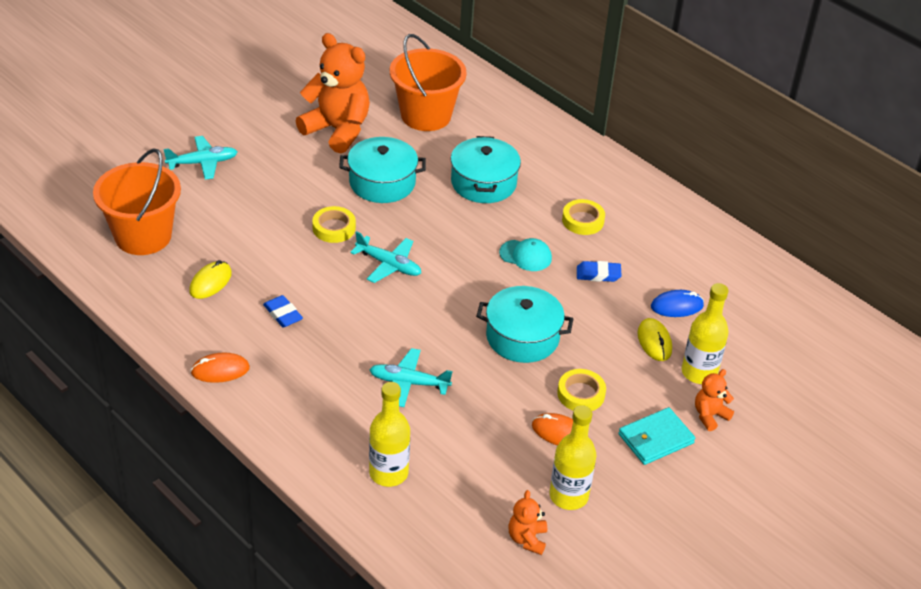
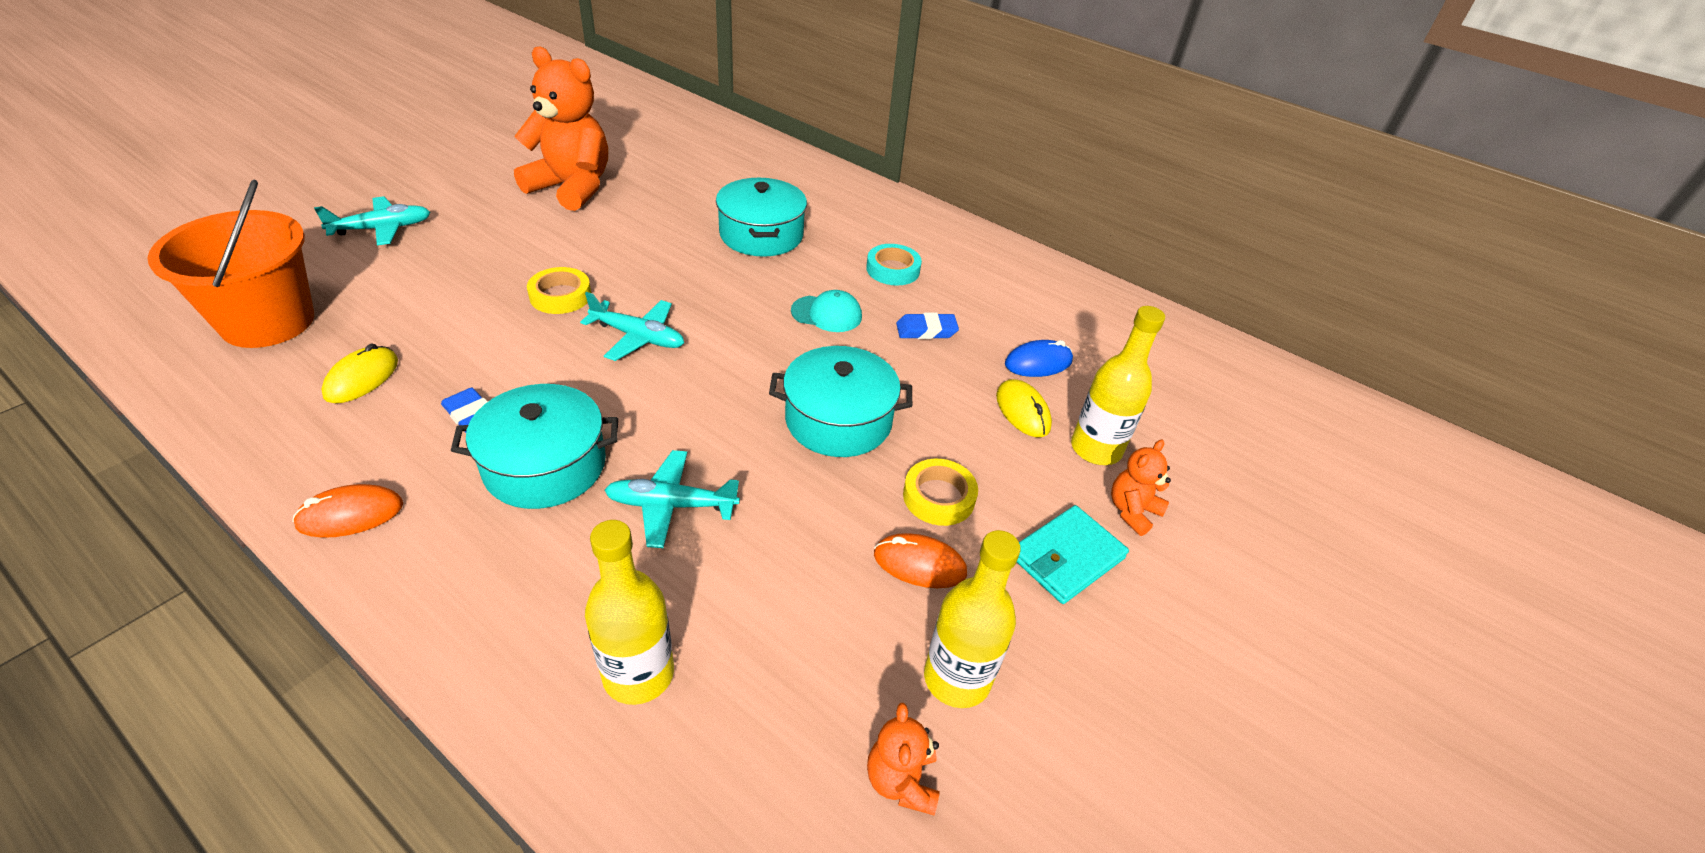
camera: 10 degrees left, 0 degrees up
turquoise pot [339,137,426,203] -> turquoise pot moved to [451,384,618,509]
orange bucket [390,34,467,131] -> none
yellow tape [562,199,605,235] -> turquoise tape [866,244,922,285]

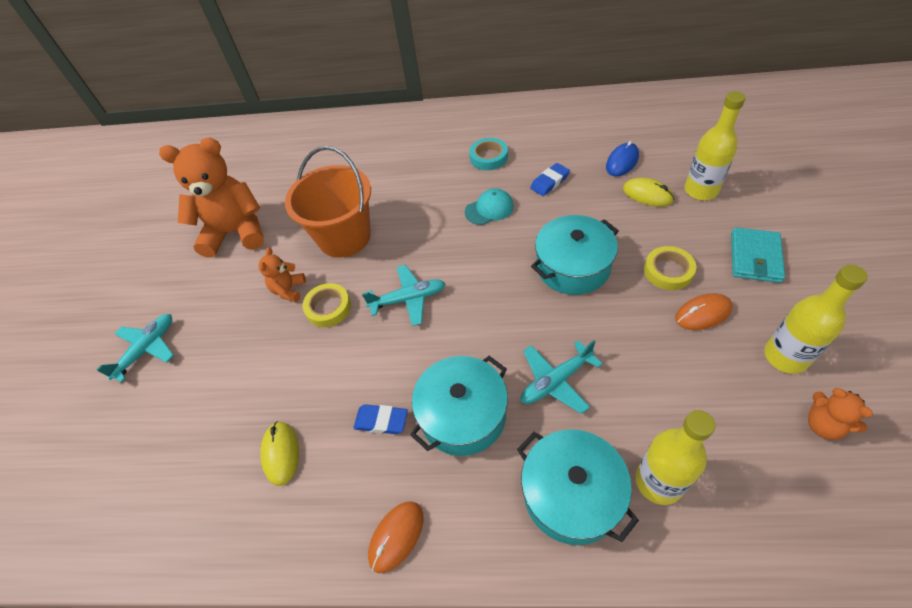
camera: 25 degrees left, 10 degrees up
orange bucket [147,180,314,348] -> orange bucket moved to [285,146,371,258]
turquoise pot [716,178,807,257] -> turquoise pot moved to [517,429,639,545]
orange teddy bear [1111,440,1171,536] -> orange teddy bear moved to [259,247,306,302]

